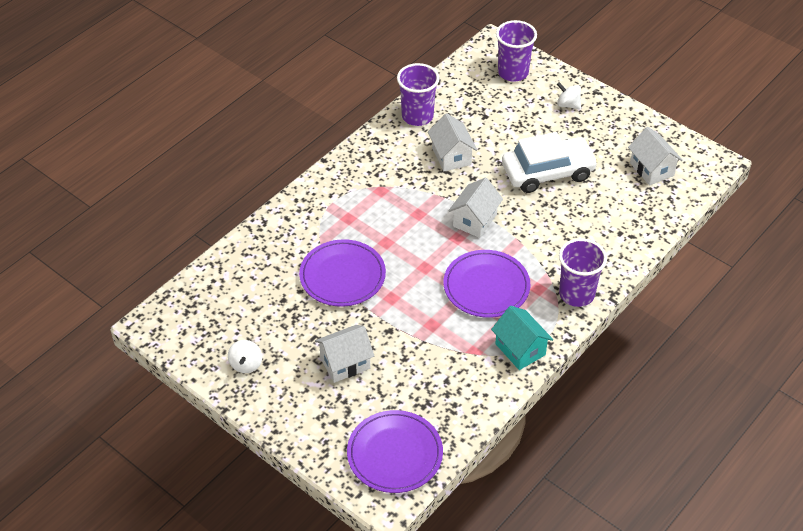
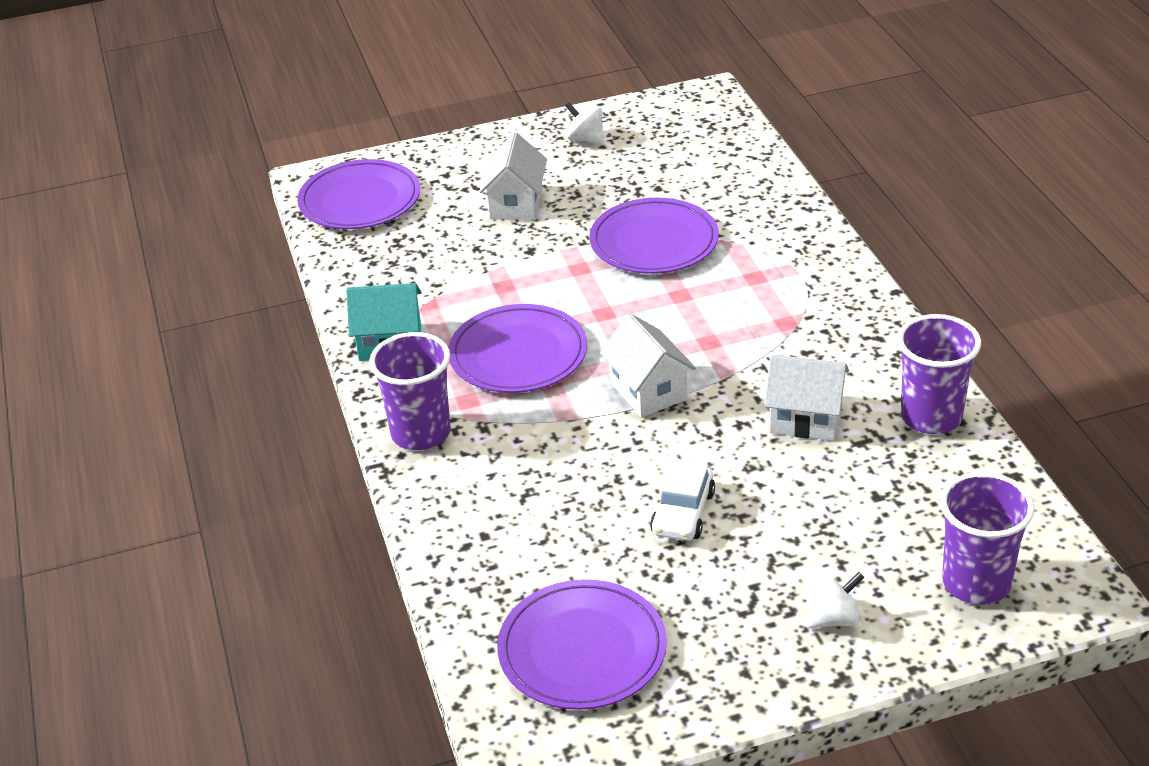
camera: 125 degrees right, 10 degrees down
white car [502,132,598,193] -> white car [650,461,715,541], size x0.55
white house [628,127,683,185] -> purple plate [497,579,667,710]

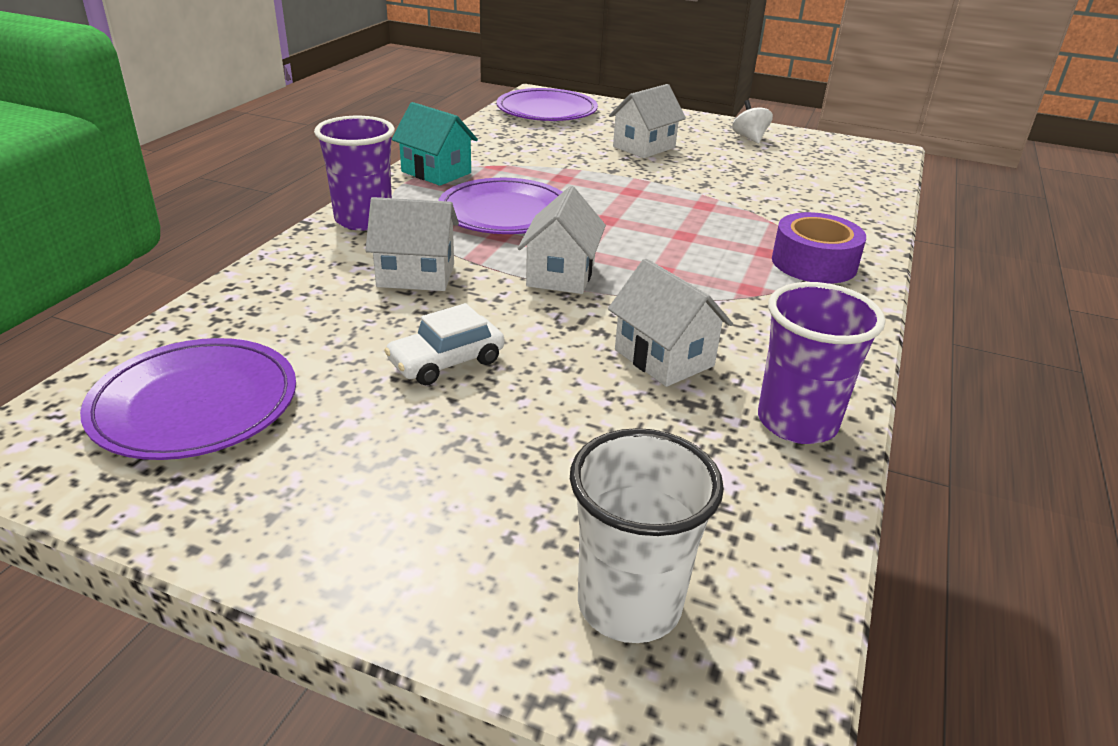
camera: 35 degrees right, 5 degrees down
purple plate [589,198,719,274] -> none
white spinning top [806,572,864,628] -> none
purple cup [940,472,1035,605] -> white cup [570,428,724,643]
none -> white house [365,197,459,291]
none -> purple tape [772,212,866,284]

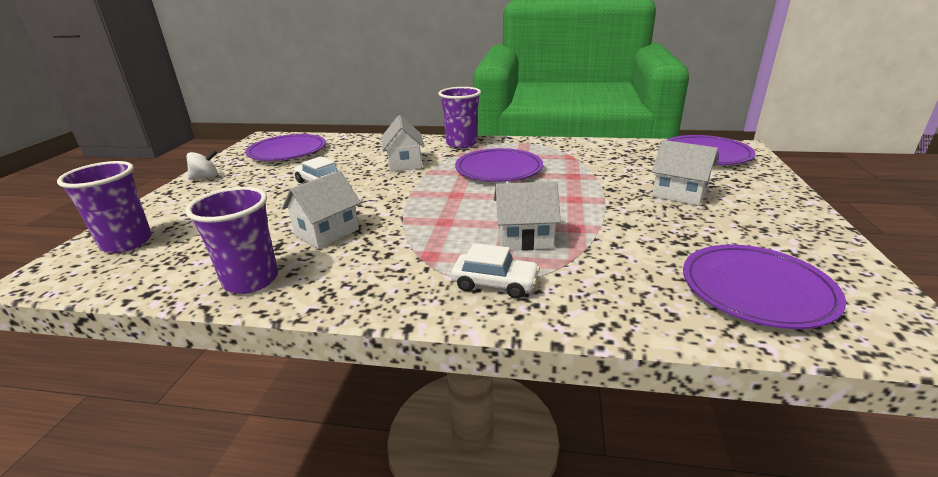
camera: 80 degrees right, 5 degrees down
turquoise house [392,102,478,186] -> none
white house [518,186,606,294] -> white house moved to [494,181,561,251]
white cup [570,428,724,643] -> purple cup [57,161,152,253]
white spinning top [732,100,773,144] -> white spinning top moved to [186,150,218,180]
purple tape [772,212,866,284] -> white car [451,243,540,299]
none -> purple plate [683,245,846,329]

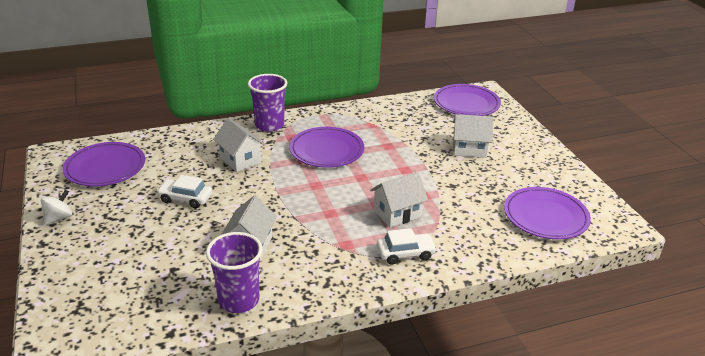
camera: 30 degrees left, 5 degrees up
purple cup [57,161,152,253] -> none

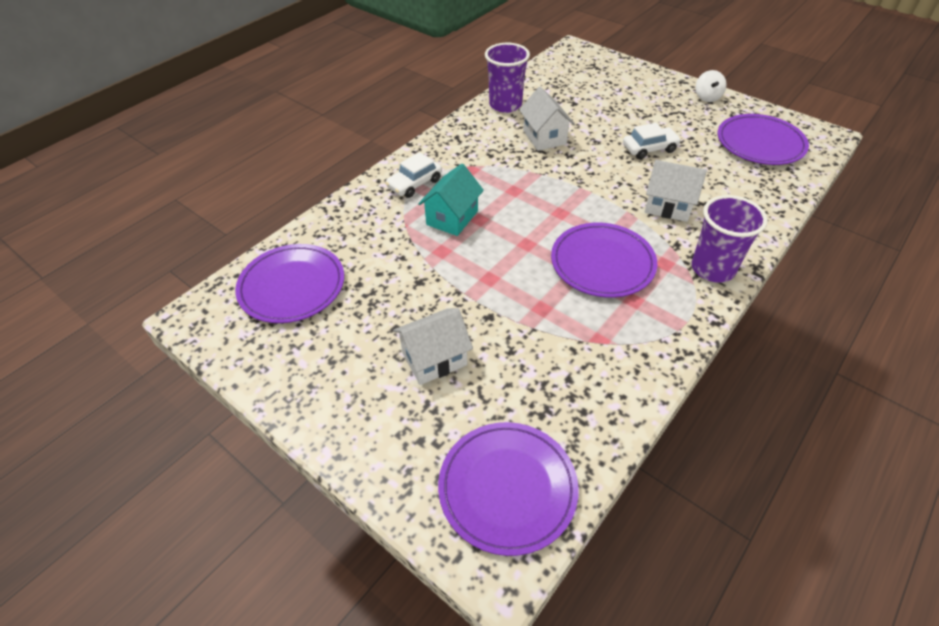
camera: 150 degrees right, 15 degrees up
white house [370,172,428,228] -> turquoise house [418,163,484,236]

